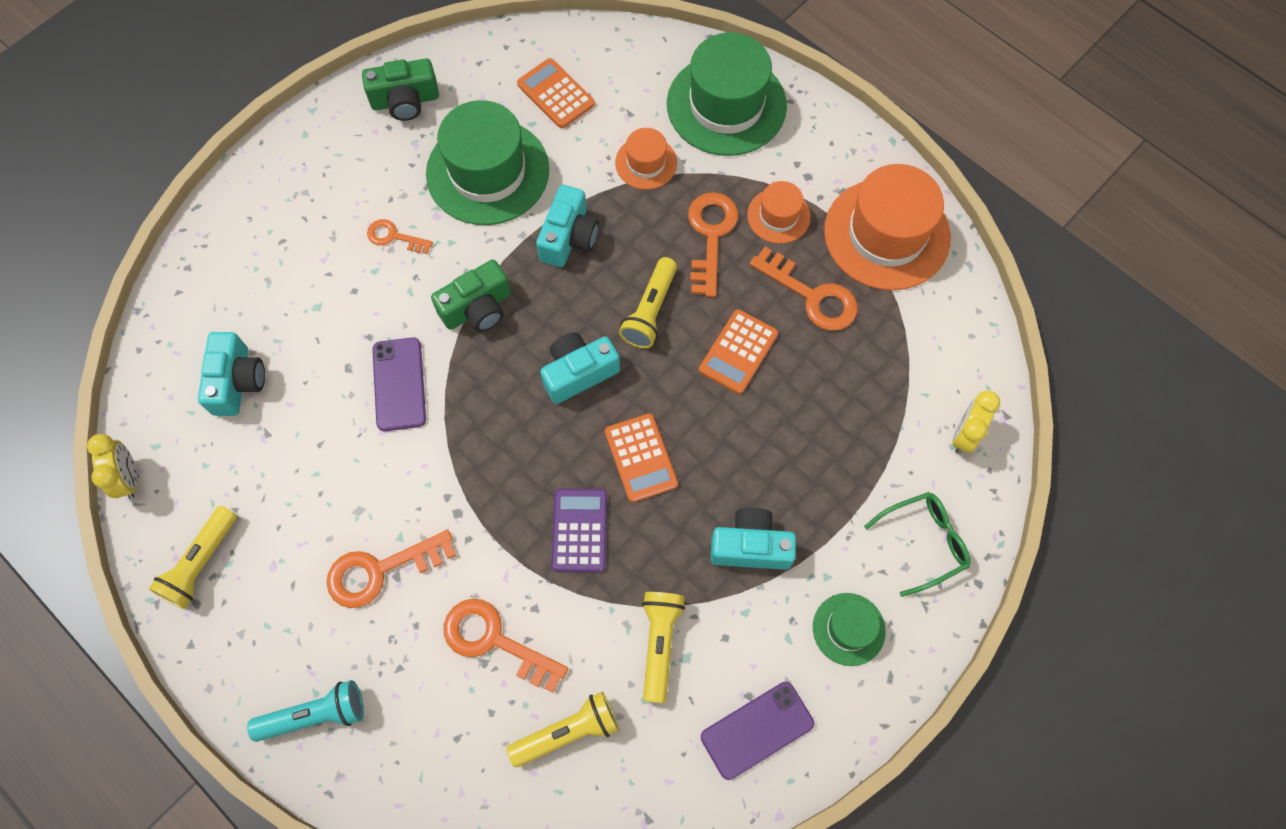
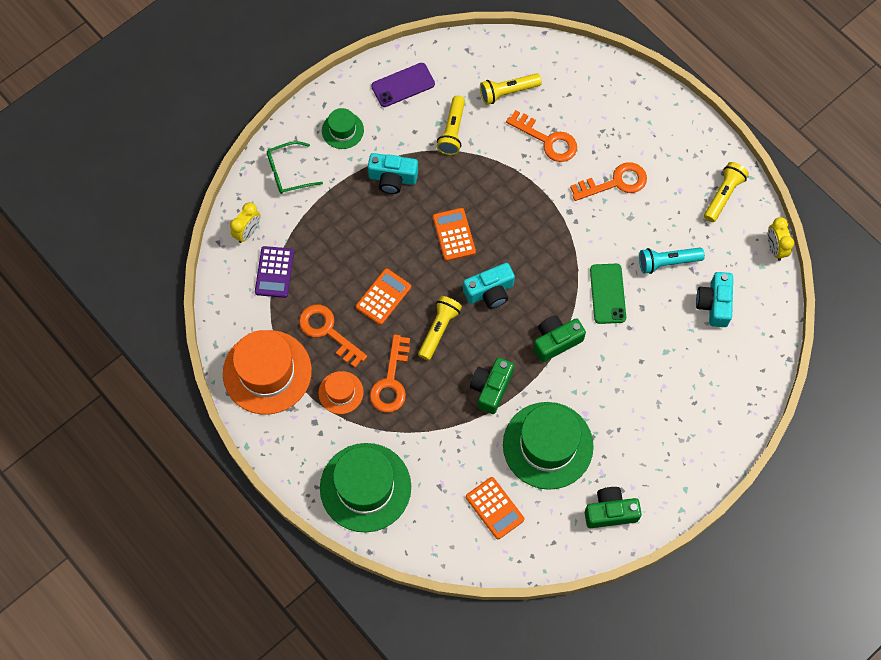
camera: 175 degrees left, 0 degrees up
turquoise flashlight [247,680,364,742] -> turquoise flashlight moved to [639,248,705,274]
orange key [367,219,433,254] -> none
purple phone [372,337,426,431] -> green phone [590,264,626,324]
turquoise camera [536,185,599,267] -> green camera [470,357,514,414]
purple calculator [552,489,607,573] -> purple calculator moved to [255,246,294,298]
orange hat [615,128,677,190] -> none

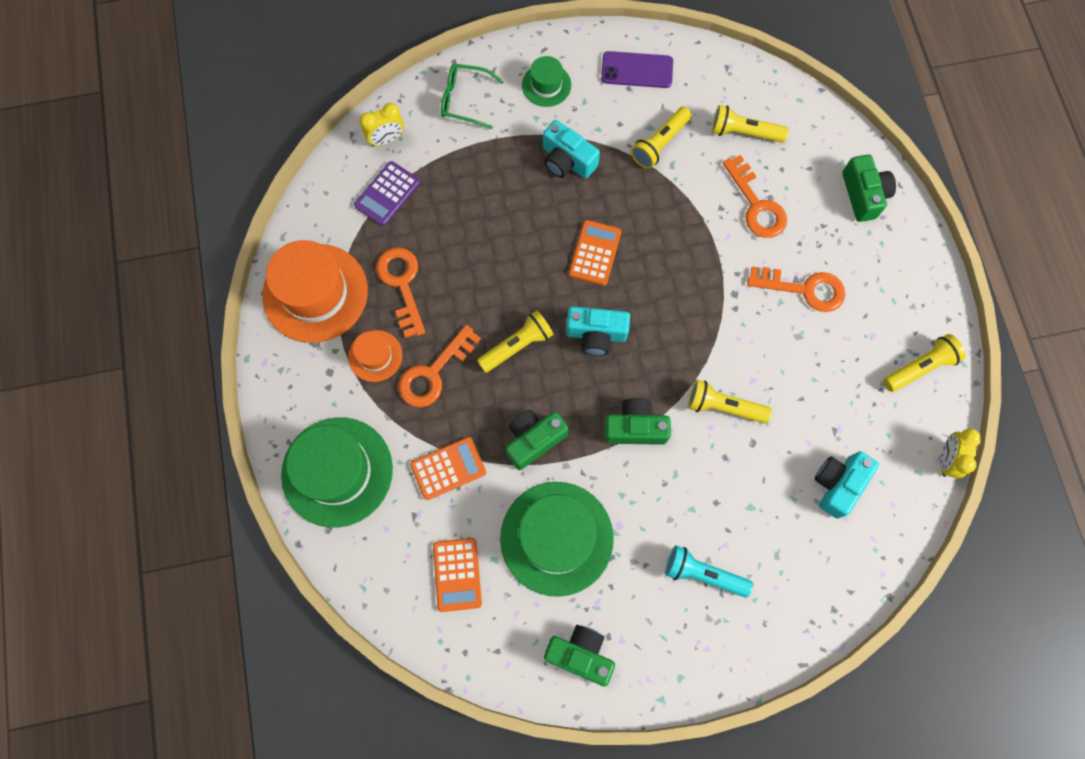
camera: 30 degrees right, 5 degrees up
orange calculator [356,269,411,325] -> orange calculator moved to [410,437,486,500]
green phone [590,264,626,324] -> yellow flashlight [688,380,772,423]
turquoise flashlight [639,248,705,274] -> turquoise flashlight moved to [665,545,753,598]
none -> green camera [842,154,896,222]

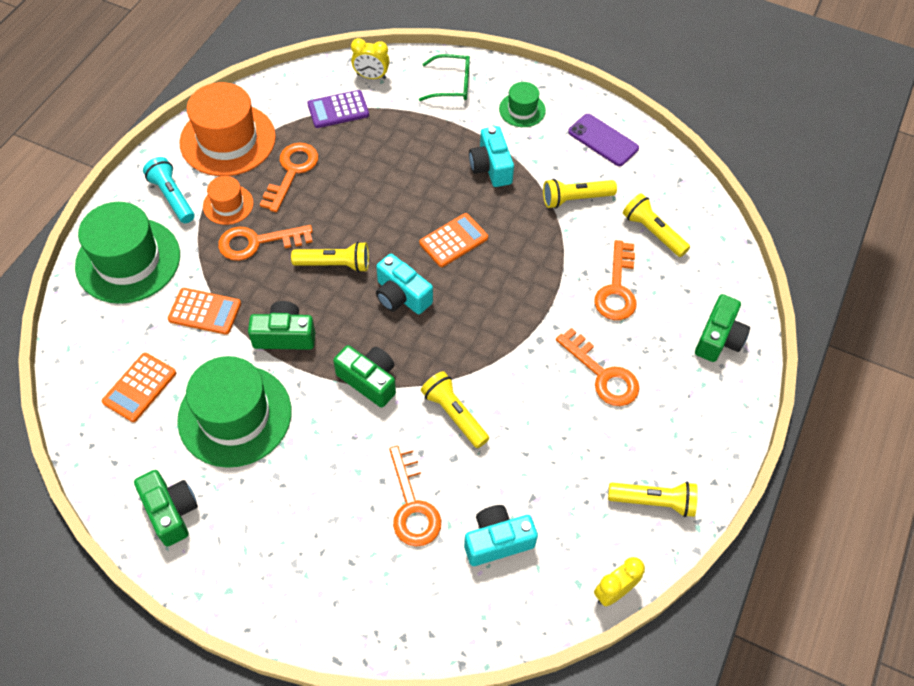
camera: 35 degrees right, 15 degrees down
green glasses [441,64,504,129] -> green glasses turned 135 degrees clockwise [419,54,470,101]
turquoise flashlight [665,545,753,598] -> turquoise flashlight moved to [143,157,194,223]
none -> orange key [389,444,441,546]

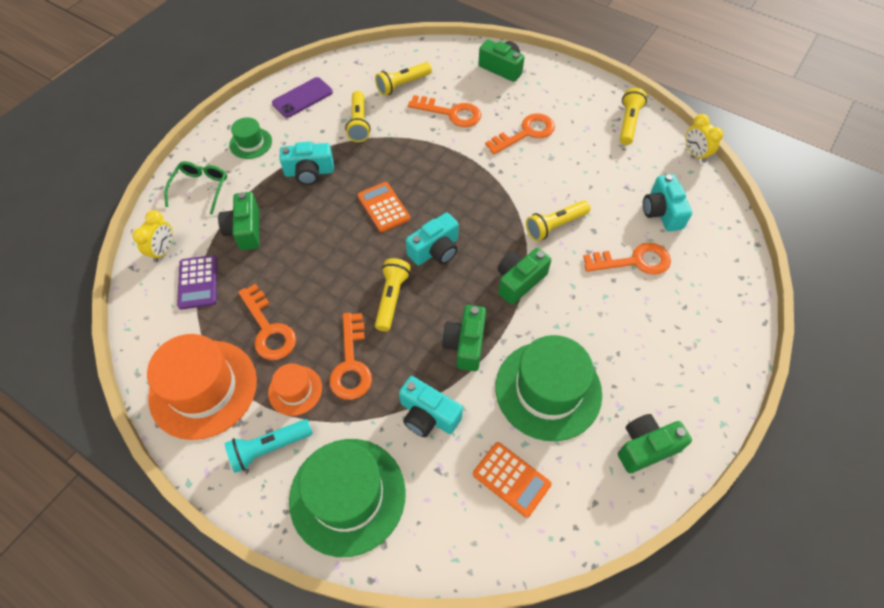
camera: 80 degrees left, 0 degrees up
orange calculator [168,288,241,335] -> turquoise camera [399,376,463,437]
orange key [260,143,318,212] -> orange key turned 150 degrees counterclockwise [238,284,296,360]
none -> green camera [218,192,259,250]

